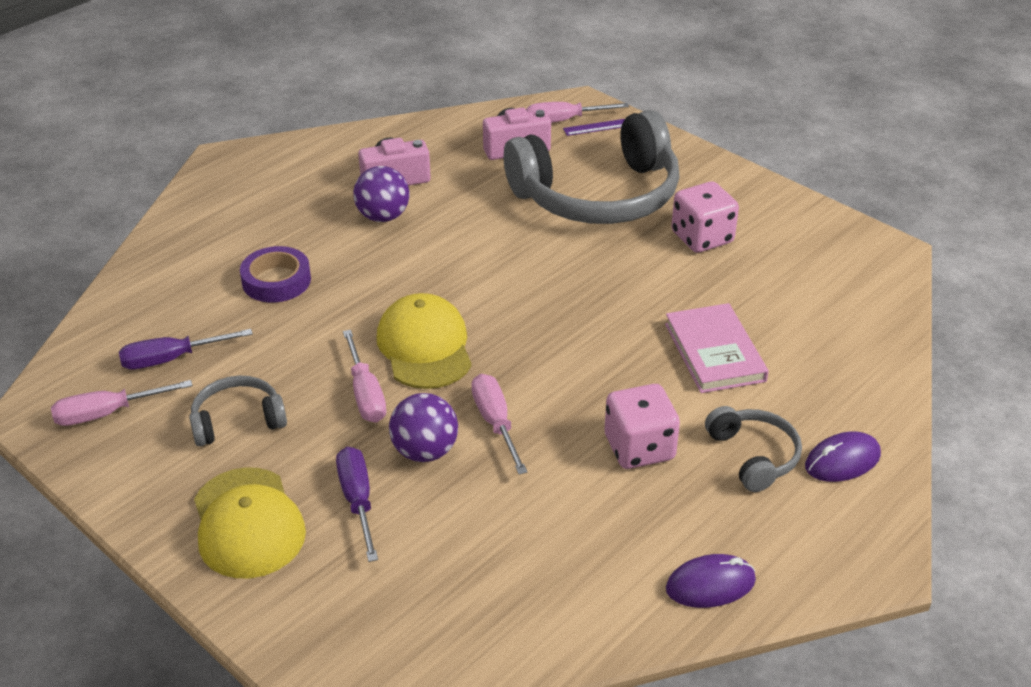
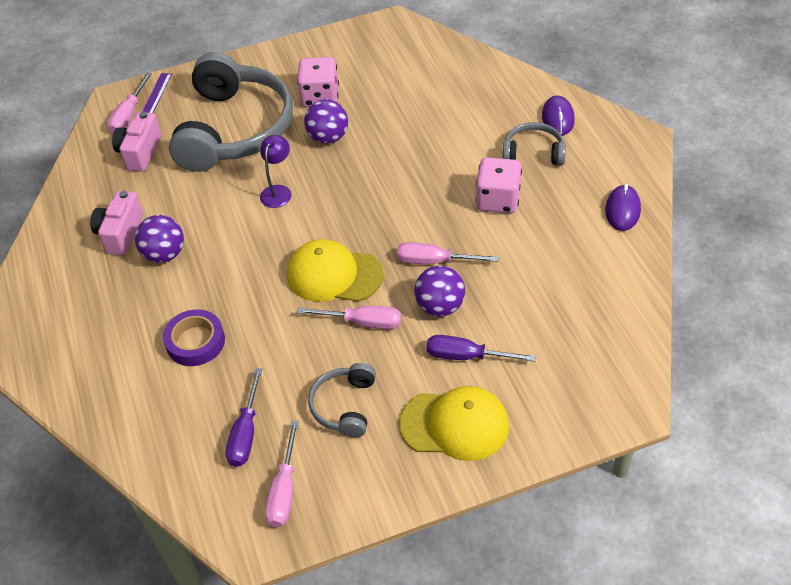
camera: 60 degrees left, 10 degrees up
pink book [665,303,769,393] -> none
none -> purple lamp [260,135,292,208]
none -> purple ball [304,99,348,144]

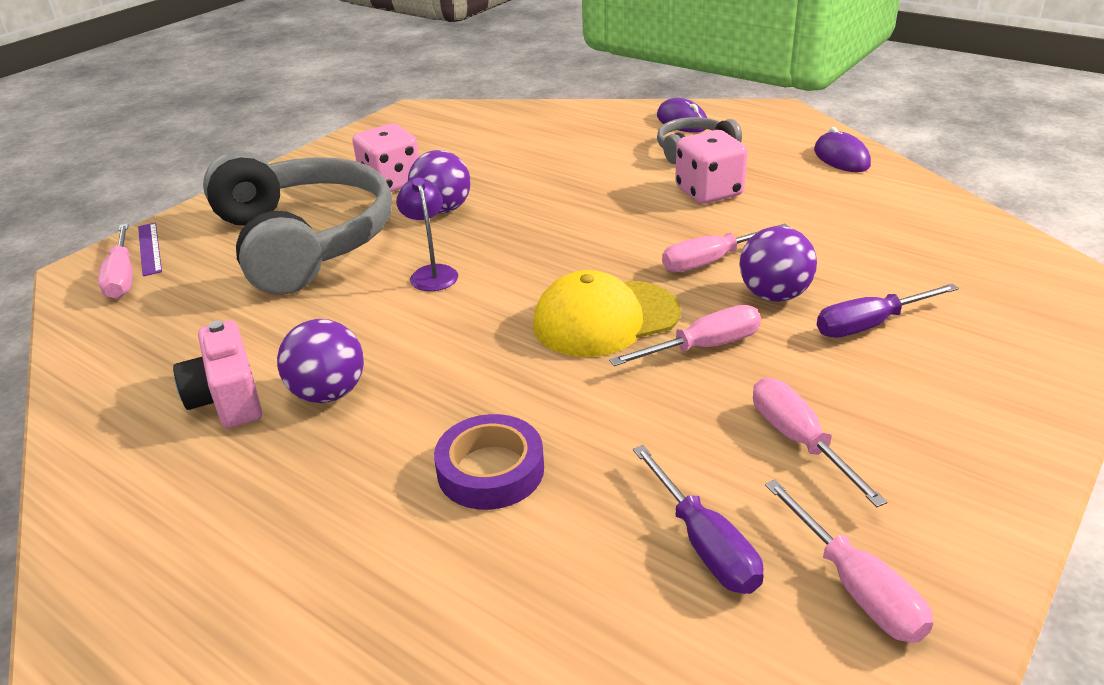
camera: 35 degrees left, 15 degrees down
pink camera [112,112,161,172] -> none
grey headphones [308,363,376,438] -> pink screwdriver [753,378,887,507]
yellow cap [399,386,509,461] -> none

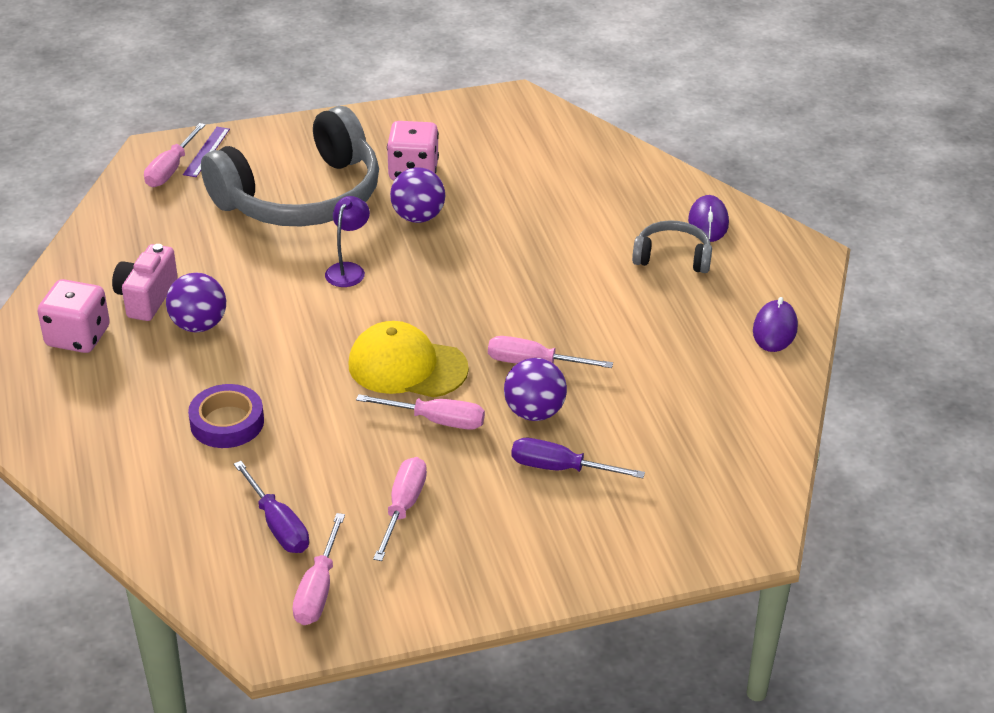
camera: 35 degrees right, 5 degrees up
grey headphones [203,151,392,295] -> grey headphones turned 45 degrees clockwise [201,106,379,227]
purple screwdriver [633,445,764,594] -> purple screwdriver turned 45 degrees counterclockwise [234,461,309,553]
pink dice [675,130,748,204] -> pink dice moved to [37,279,110,353]

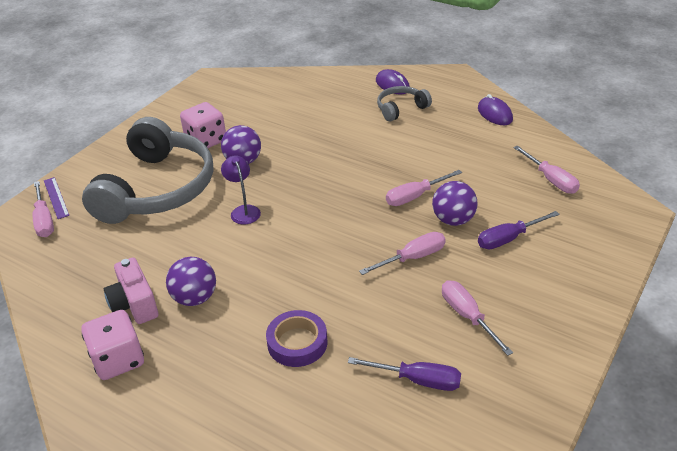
camera: 40 degrees left, 0 degrees up
pink screwdriver [292,513,345,625] -> pink screwdriver moved to [514,146,580,194]
yellow cap [348,321,469,398] -> none

